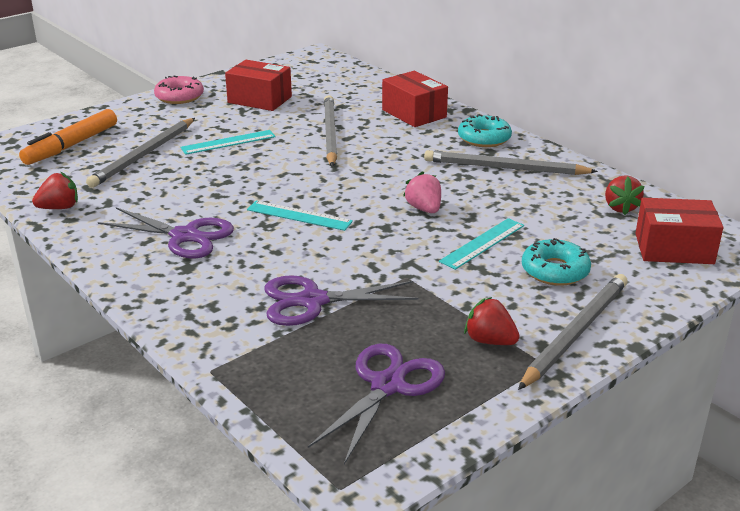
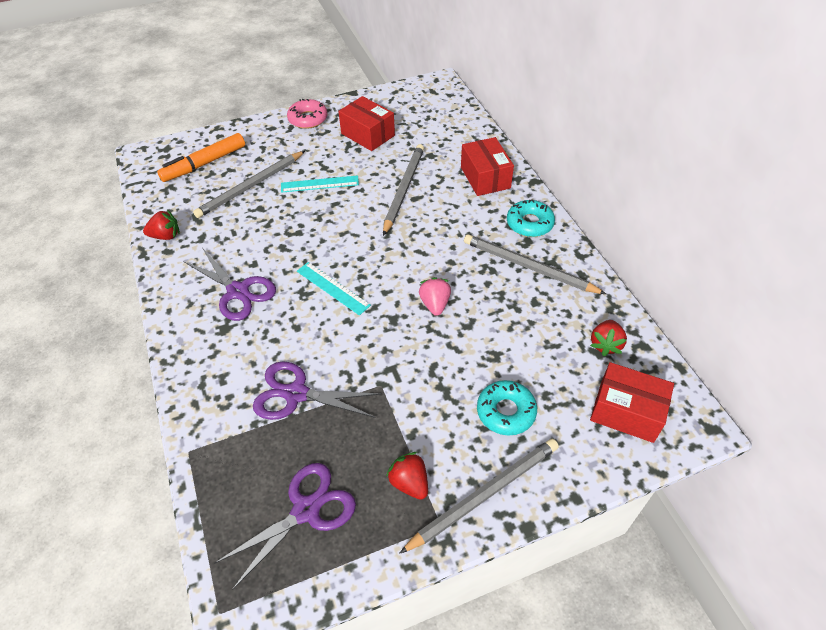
camera: 20 degrees right, 20 degrees up
turquoise ruler [439,218,524,270] -> none

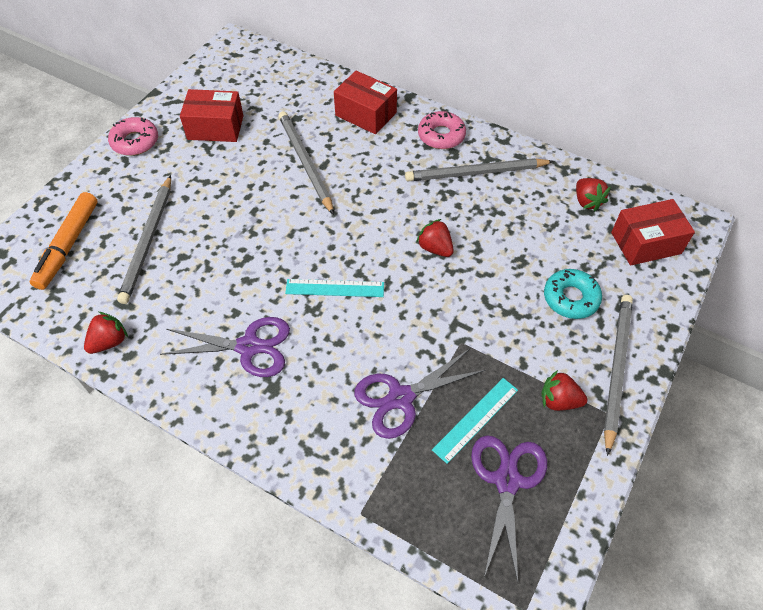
camera: 40 degrees left, 5 degrees up
turquoise ruler [281,175,359,193] -> turquoise ruler moved to [432,378,518,464]
pink strawberry [419,277,451,316] -> red strawberry [416,219,454,257]
turquoise donut [507,199,555,237] -> pink donut [418,111,466,149]

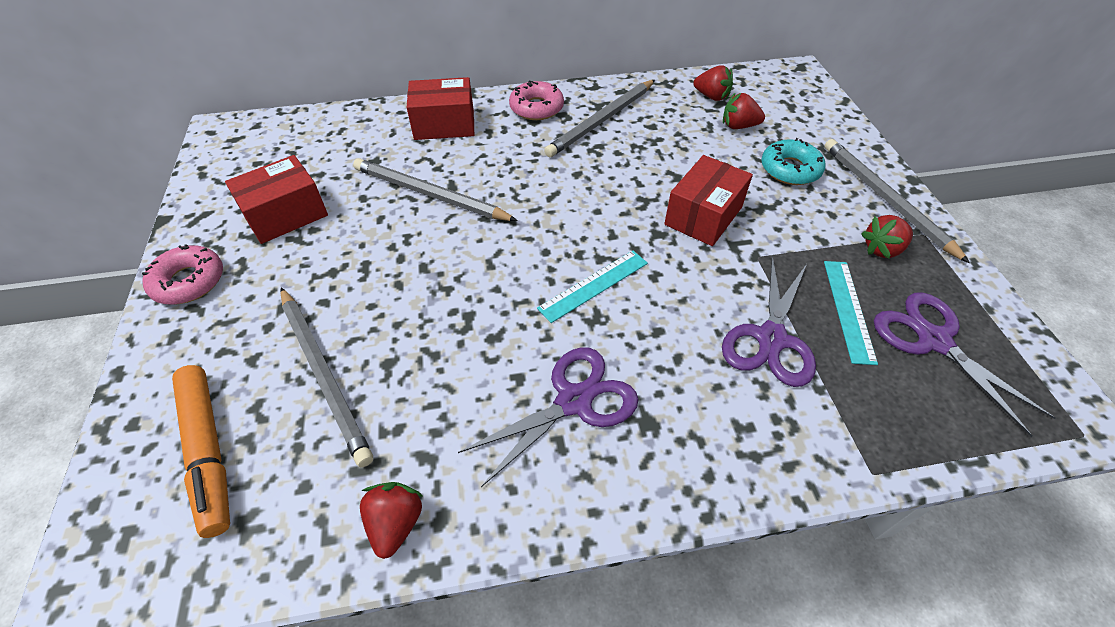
camera: 40 degrees left, 5 degrees down
red strawberry [416,219,454,257] -> red strawberry moved to [723,92,765,129]
red box [611,199,695,266] -> red box moved to [664,155,753,246]

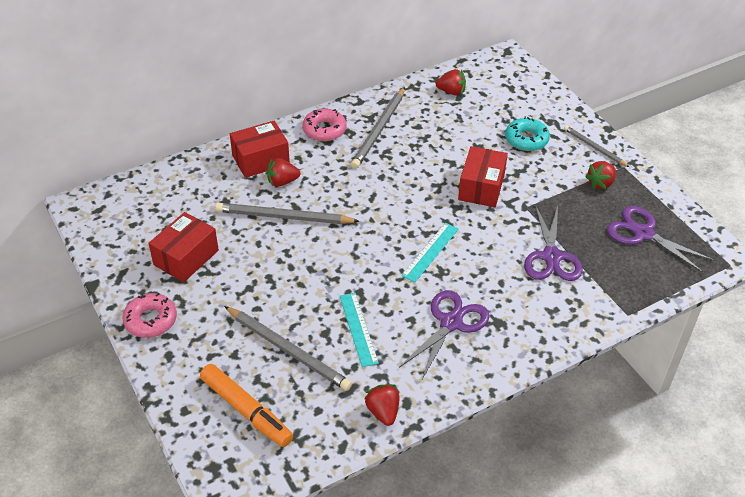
camera: 20 degrees left, 5 degrees down
red strawberry [723,92,765,129] -> red strawberry moved to [267,158,300,187]
grey pencil [824,139,970,263] -> grey pencil [564,125,629,167], size x0.60
turquoise ruler [824,261,878,365] -> turquoise ruler moved to [340,293,379,367]

